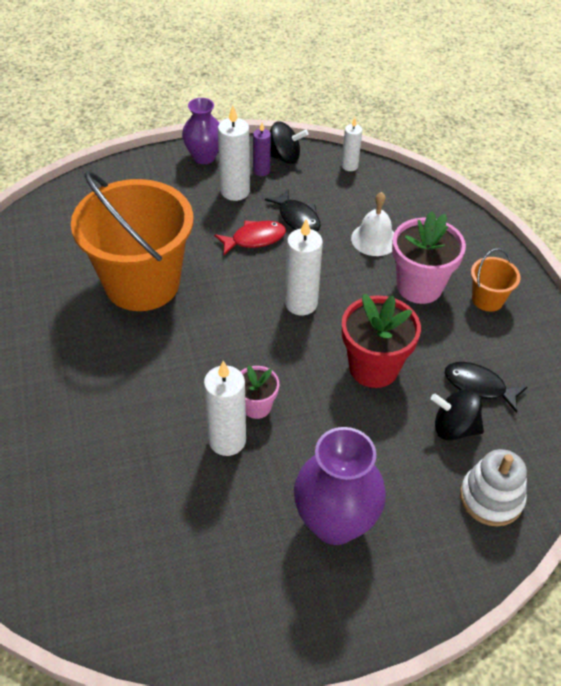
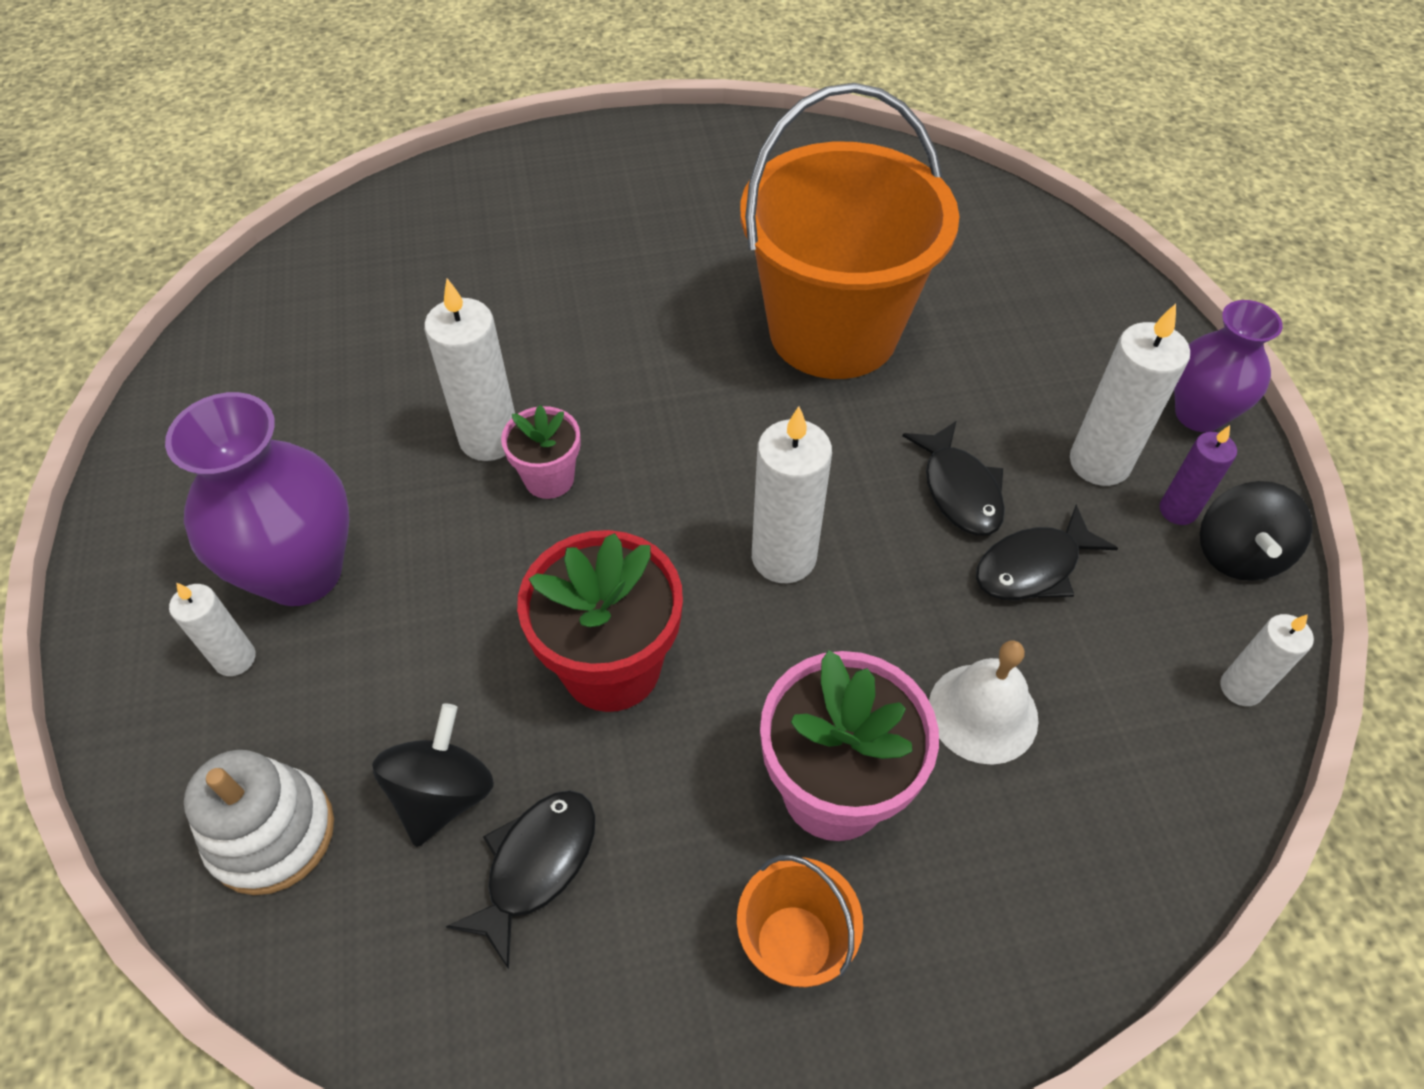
camera: 95 degrees right, 5 degrees up
red fish [214,221,286,255] -> black fish [902,421,1005,536]
none -> white candle [169,583,256,676]

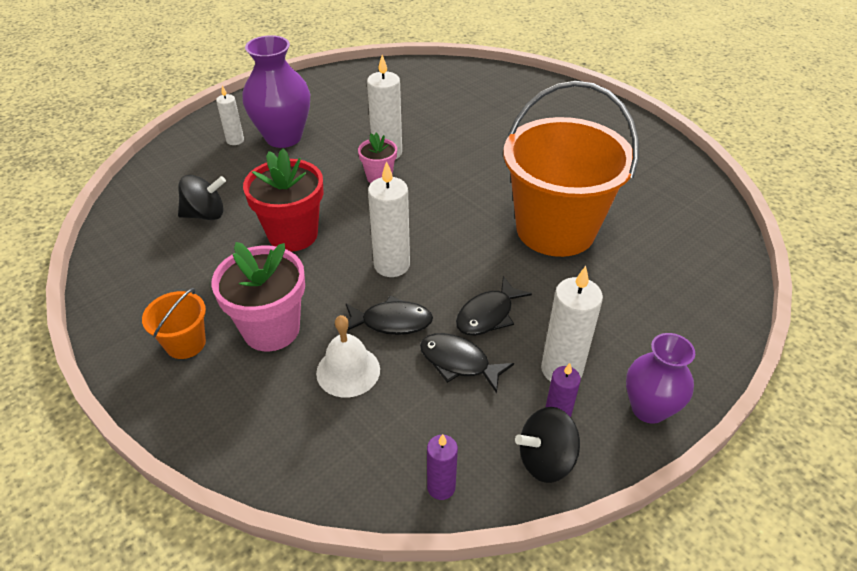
camera: 60 degrees right, 10 degrees down
white stacking toy [184,750,334,895] -> none
black fish [446,790,596,969] -> black fish moved to [346,296,433,335]
white candle [1221,614,1314,706] -> purple candle [427,434,458,500]

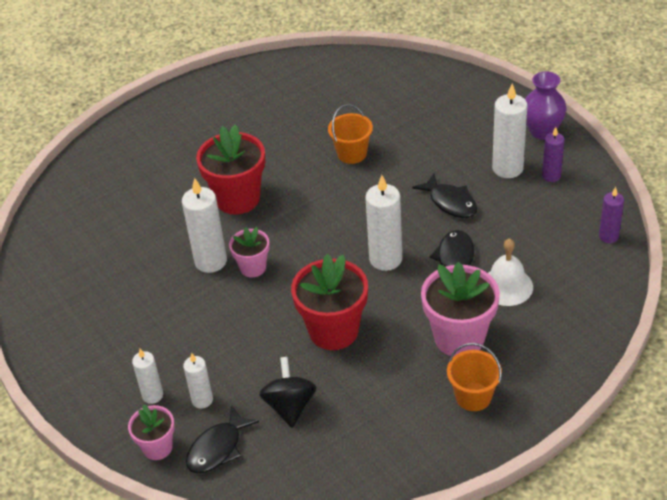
camera: 80 degrees left, 0 degrees up
purple vase [242,35,310,148] -> none
black fish [420,333,514,393] -> black fish moved to [186,405,259,474]
orange bucket [504,81,639,257] -> orange bucket [328,104,373,164], size x0.42
black spinning top [515,407,580,483] -> none
none -> pink flower pot [128,405,175,460]
none -> white candle [183,353,213,408]
none -> red flower pot [196,125,265,214]

